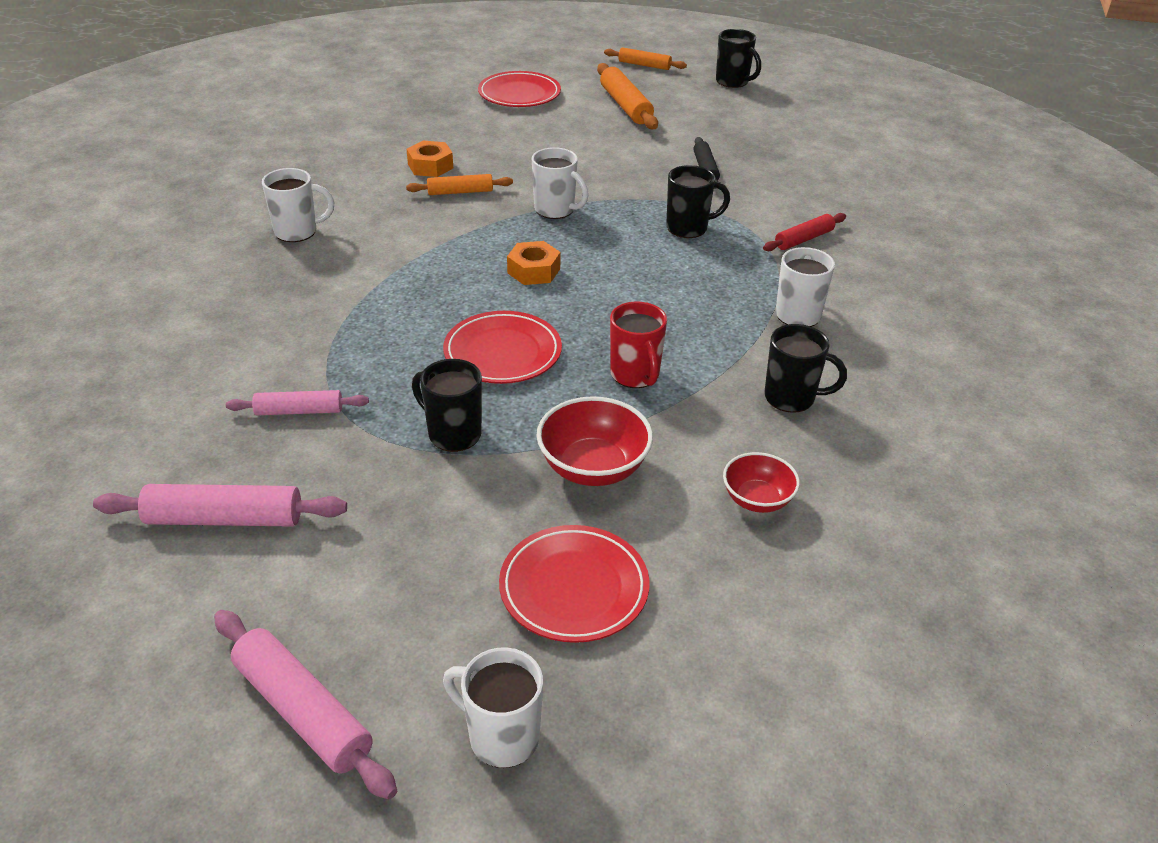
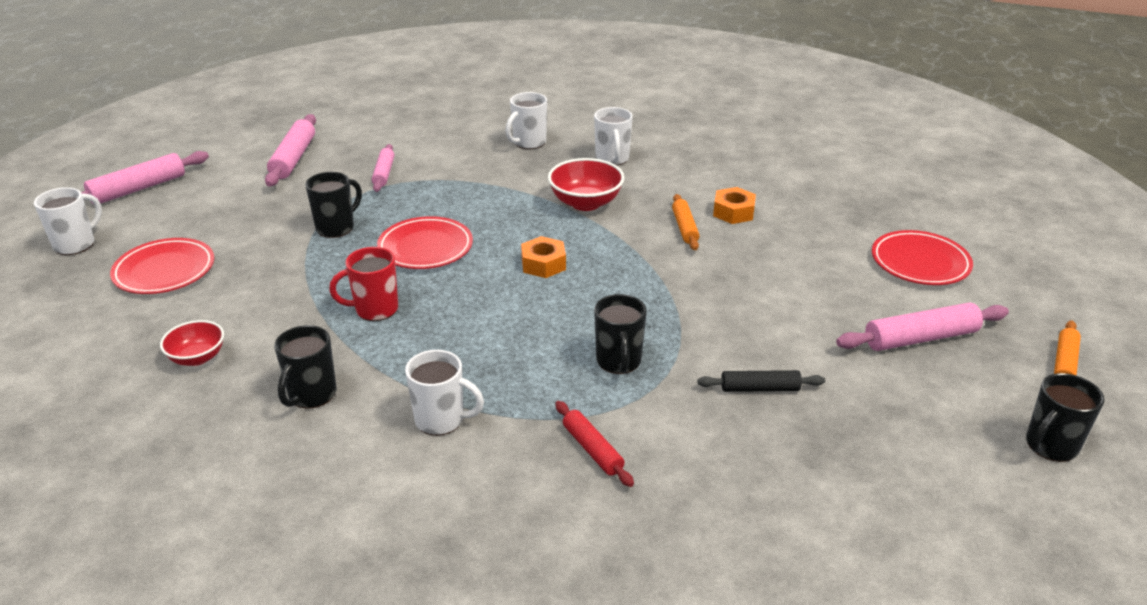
camera: 95 degrees right, 5 degrees down
white mug [532,147,588,219] -> white mug moved to [506,92,547,149]
red bowl [536,396,653,486] -> red bowl moved to [548,158,625,211]
orange rolling pin [597,63,658,129] -> pink rolling pin [836,302,1009,351]

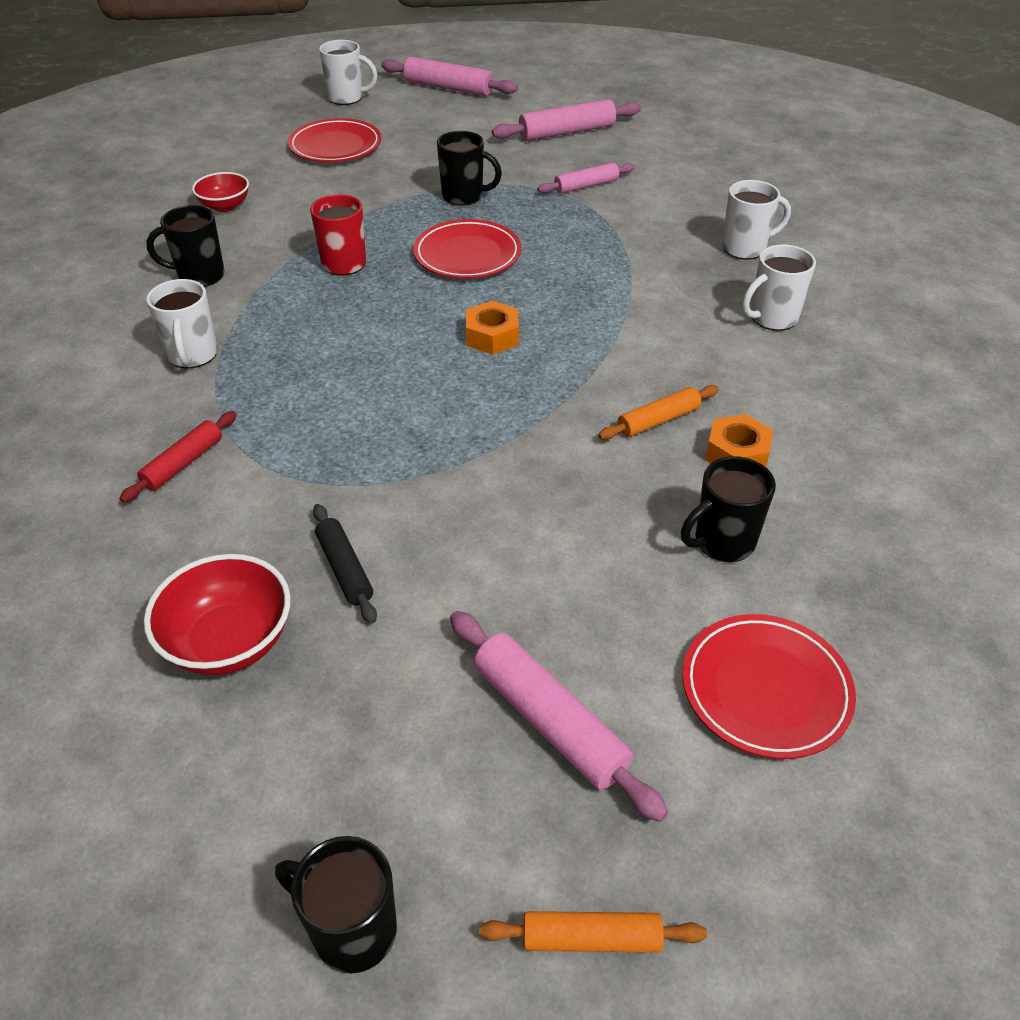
camera: 65 degrees right, 10 degrees up
white mug [506,92,547,149] -> white mug turned 150 degrees clockwise [722,180,791,260]
red bowl [548,158,625,211] -> red bowl moved to [144,554,291,675]
black mug [594,294,647,374] -> black mug moved to [681,456,776,562]

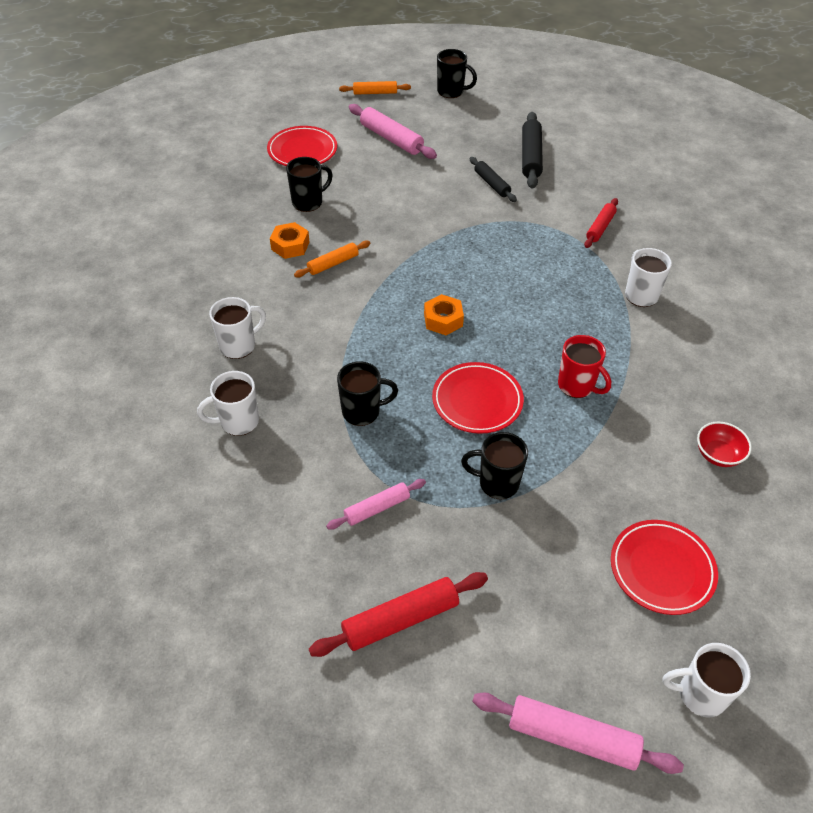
camera: 175 degrees right, 5 degrees up
red bowl [144,554,291,675] -> black rolling pin [522,112,543,189]
black mug [146,205,224,287] -> black mug moved to [337,361,398,426]
pink rolling pin [492,99,641,141] -> red rolling pin [309,572,488,657]

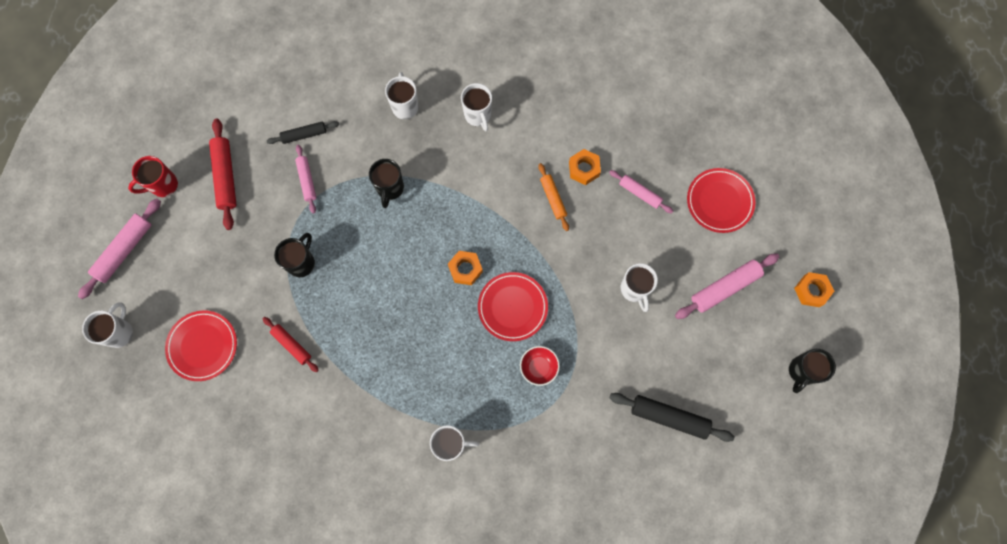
camera: 105 degrees right, 25 degrees up
black mug [286,157,333,212] -> pink rolling pin [609,170,673,214]
orange rolling pin [339,81,411,95] -> orange nut [794,272,834,307]
red plate [432,362,524,434] -> red plate moved to [478,272,548,341]
black rolling pin [470,157,517,202] -> black rolling pin moved to [267,121,339,144]
red mug [558,335,611,398] -> red mug moved to [128,156,178,197]
red rolling pin [584,198,618,248] -> red rolling pin moved to [263,317,319,372]
red bowl [697,422,752,467] -> red bowl moved to [520,346,560,386]
none -> white mug [620,263,658,312]

